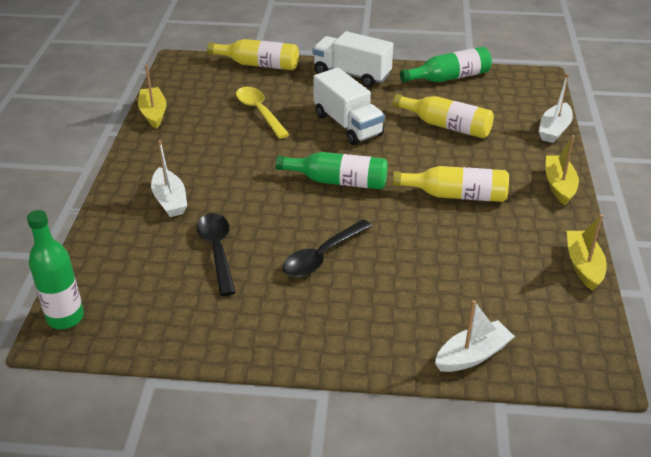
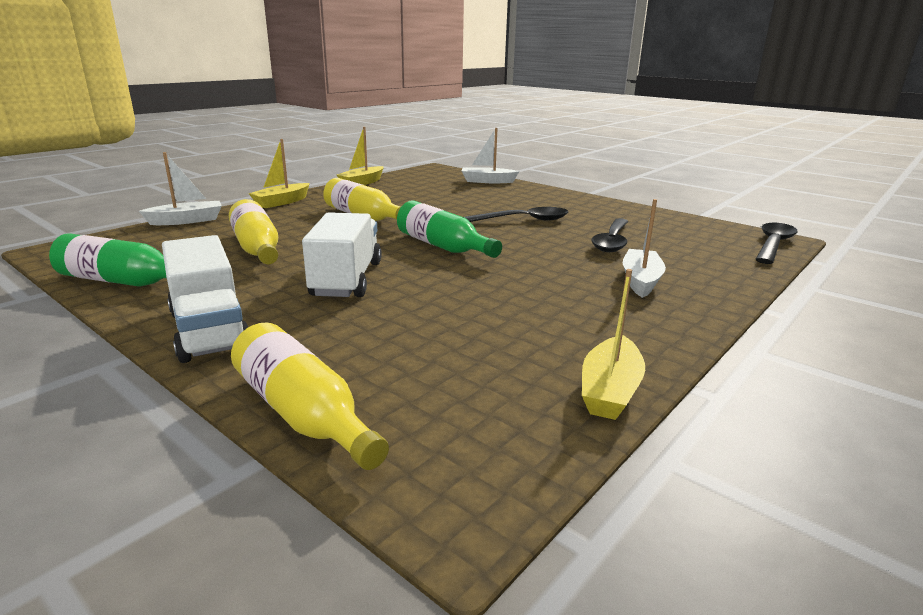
camera: 145 degrees left, 15 degrees down
green bottle [27,210,84,329] -> black spoon [755,223,797,264]
yellow spoon [236,87,290,139] -> none

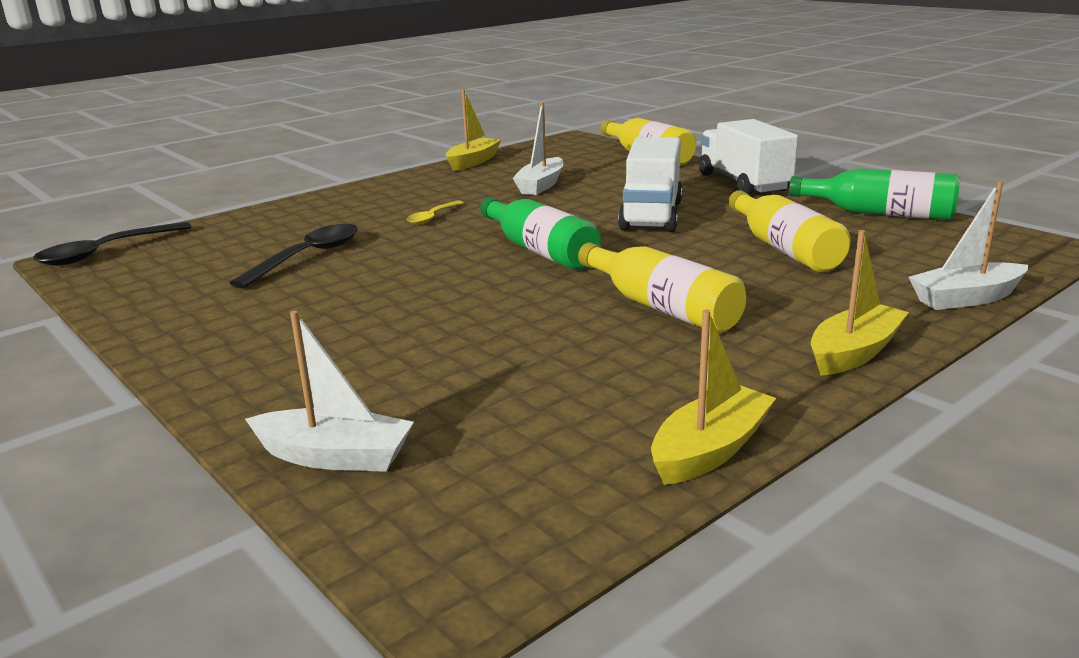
camera: 170 degrees left, 0 degrees up
black spoon [464,207,568,222] -> none
white boat [623,199,666,298] -> white boat moved to [512,102,563,195]
none -> yellow spoon [407,201,464,225]

